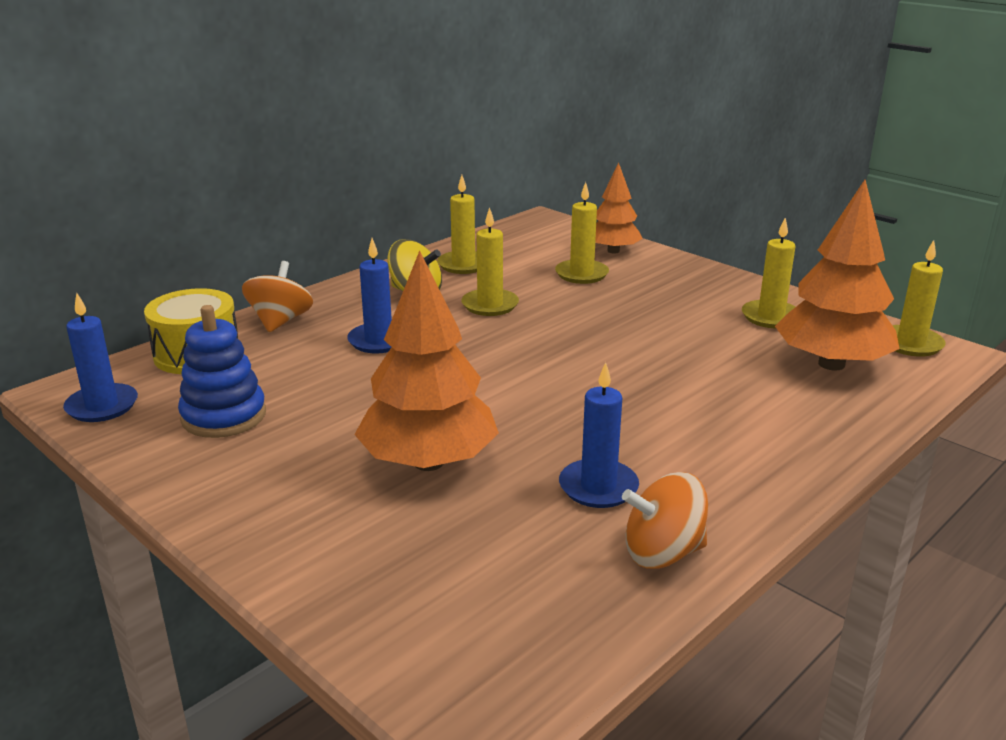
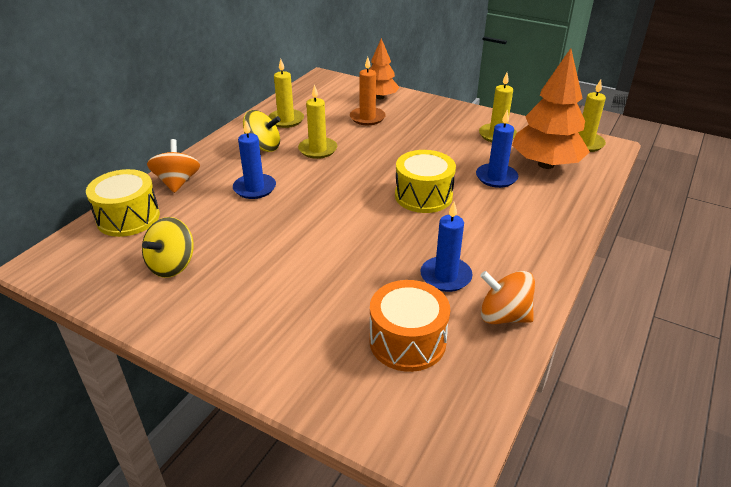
camera: 15 degrees left, 10 degrees up
blue candle [63,293,138,422] -> blue candle moved to [476,110,519,188]
blue stacking toy [178,305,266,438] -> yellow spinning top [142,217,194,278]
orange tree [354,251,499,471] -> none
yellow candle [555,182,609,284] -> orange candle [350,57,386,125]
orange spinning top [622,472,708,569] -> orange spinning top turned 45 degrees clockwise [480,271,535,324]
none -> orange drum [370,280,450,372]
none -> yellow drum [395,150,456,213]

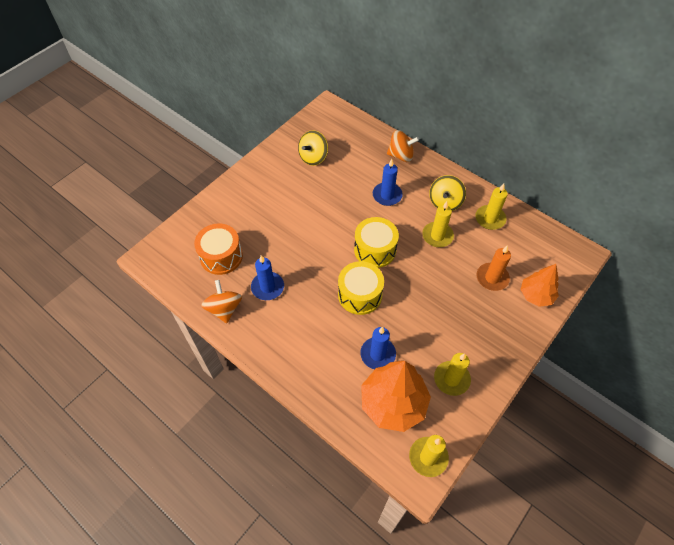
camera: 100 degrees right, 20 degrees up
yellow drum [86,169,160,237] -> yellow drum moved to [354,217,399,268]
yellow spinning top [142,217,194,278] -> yellow spinning top turned 90 degrees counterclockwise [298,130,328,166]
orange spinning top [480,271,535,324] -> orange spinning top turned 45 degrees counterclockwise [201,280,242,323]

